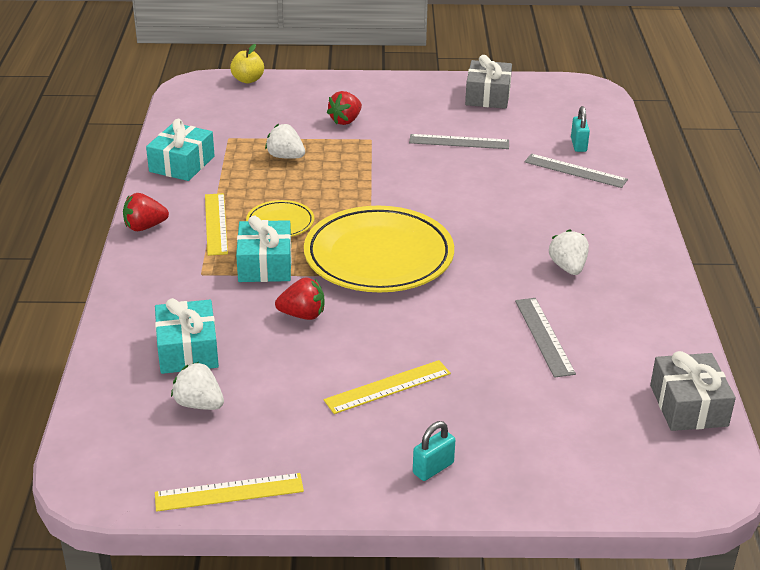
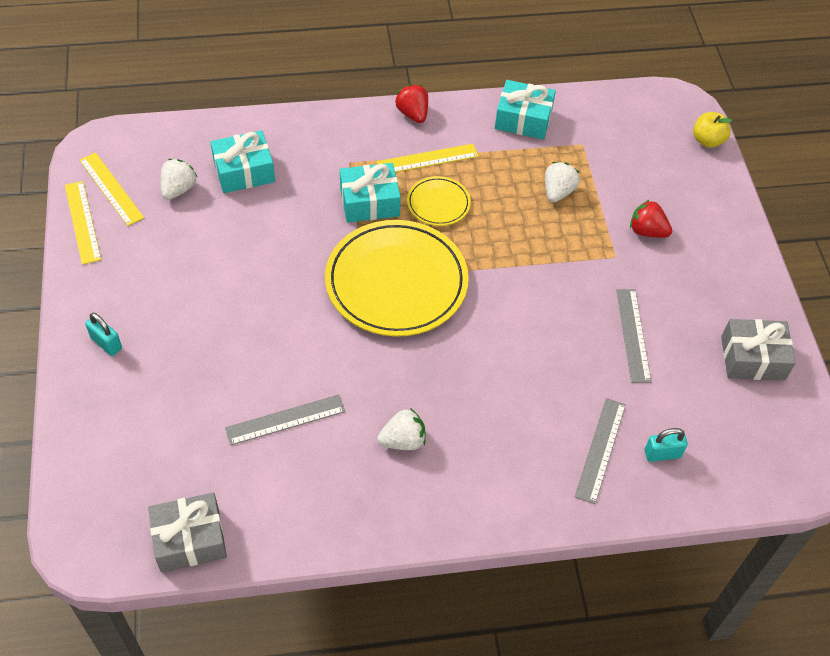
camera: 80 degrees right, 20 degrees up
red strawberry [275,277,325,320] -> none
yellow ruler [324,360,451,414] -> yellow ruler moved to [80,152,144,226]

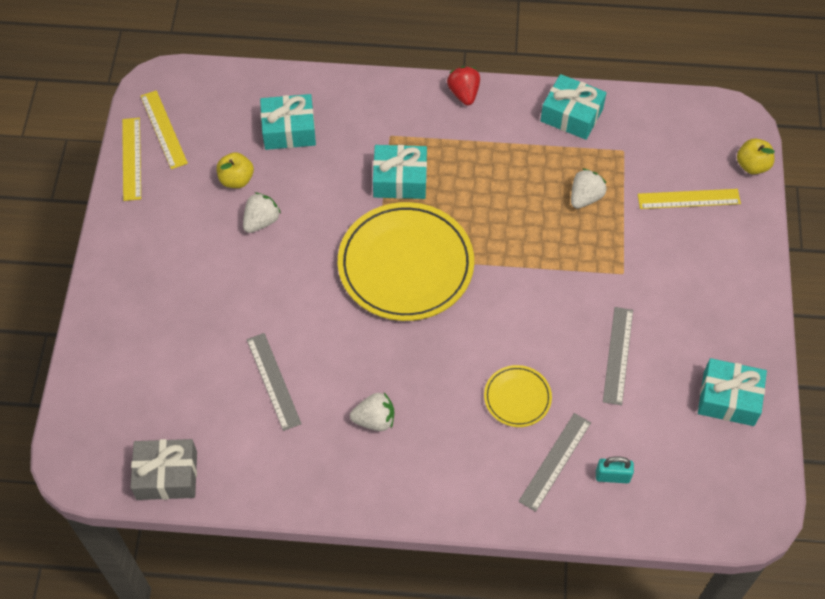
camera: 15 degrees right, 5 degrees up
turquoise padlock [85,313,122,356] -> none
white strawberry [160,159,197,200] -> white strawberry moved to [243,192,281,233]
grey ruler [225,395,345,446] -> grey ruler turned 75 degrees clockwise [247,333,302,431]
yellow ruler [377,144,478,172] -> yellow ruler moved to [638,189,741,209]
yellow plate [407,176,471,226] -> yellow plate moved to [484,365,552,427]
red strawberry [630,200,672,238] -> none
grey gift [721,319,795,380] -> turquoise gift [698,358,767,426]
none -> yellow apple [217,152,254,188]

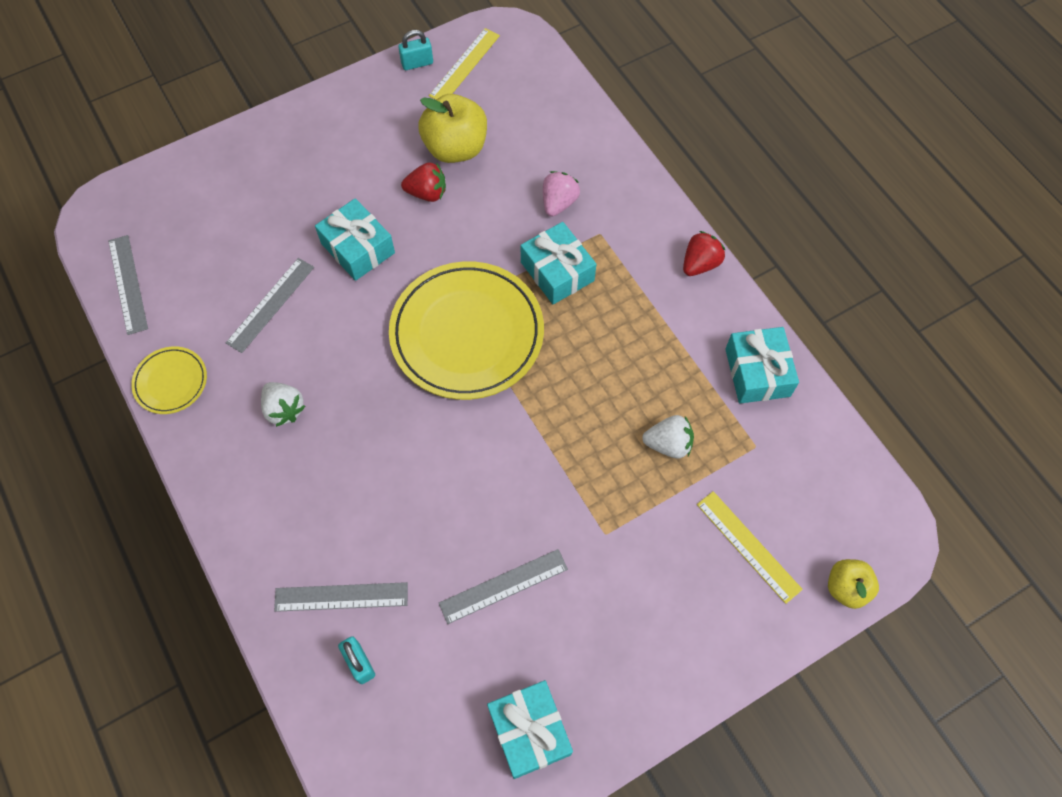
camera: 55 degrees right, 5 degrees up
yellow ruler [122,118,141,201] -> turquoise padlock [398,30,433,70]
grey gift [130,439,197,500] -> grey ruler [108,235,148,335]
yellow apple [217,152,254,188] -> yellow apple [418,94,487,163], size x1.71
white strawberry [243,192,281,233] -> red strawberry [401,162,446,202]
turquoise gift [260,94,316,150] -> turquoise gift moved to [315,198,395,281]
yellow plate [484,365,552,427] -> yellow plate moved to [131,347,207,414]
none -> pink strawberry [543,171,580,217]

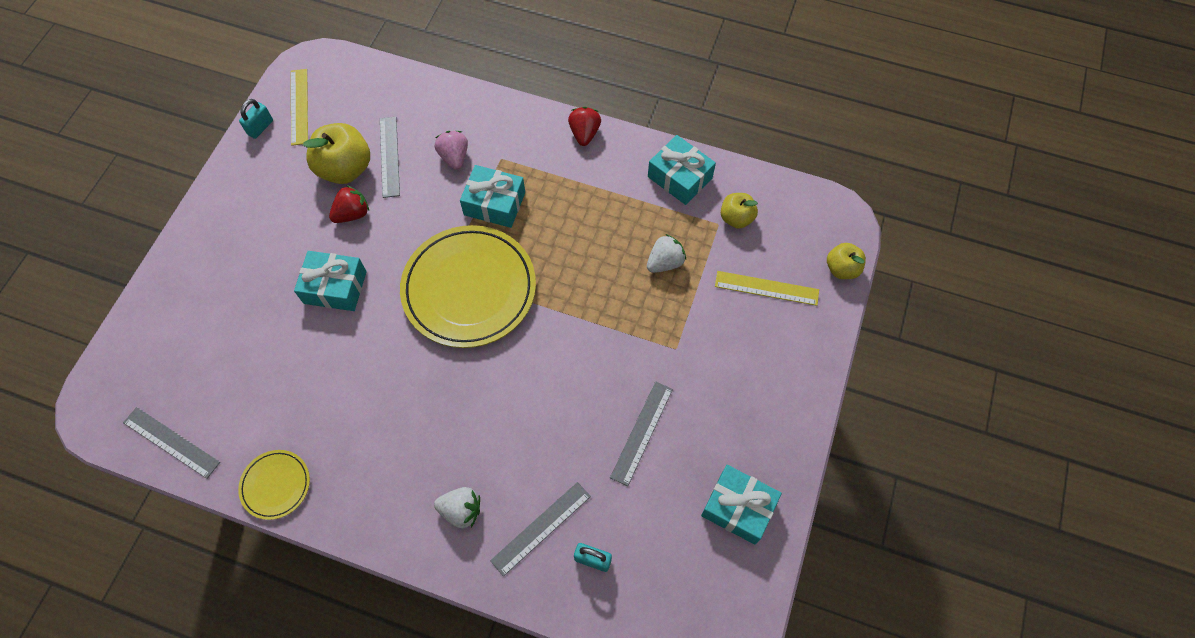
camera: 40 degrees left, 0 degrees up
grey ruler [226,258,314,353] -> grey ruler moved to [380,117,400,198]
white strawberry [261,382,305,427] -> white strawberry moved to [434,487,480,528]
none -> yellow apple [721,193,758,229]

